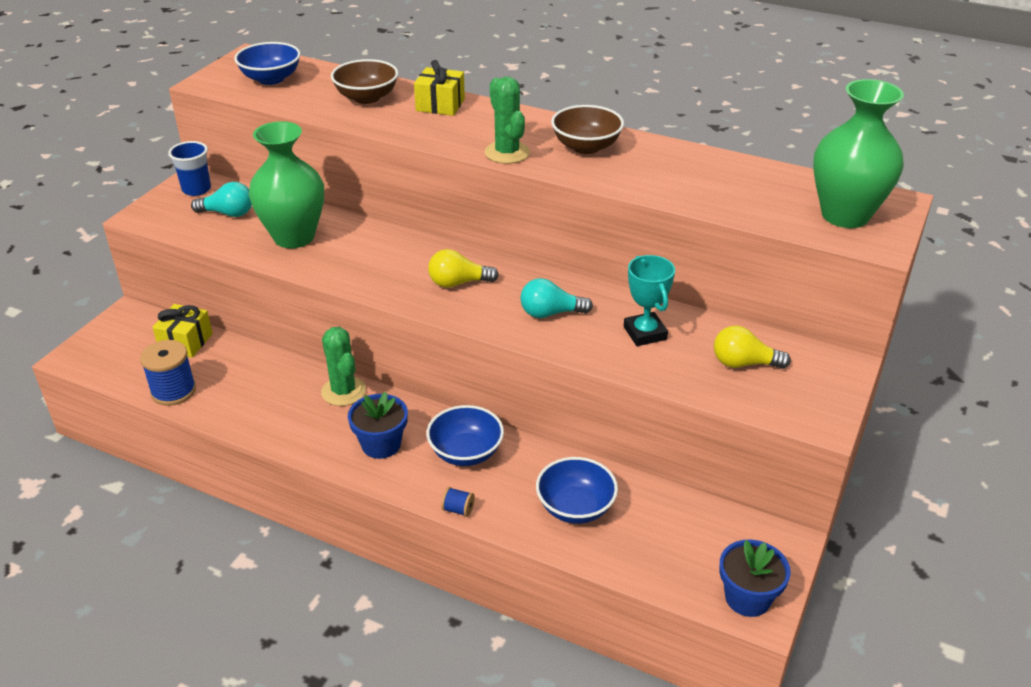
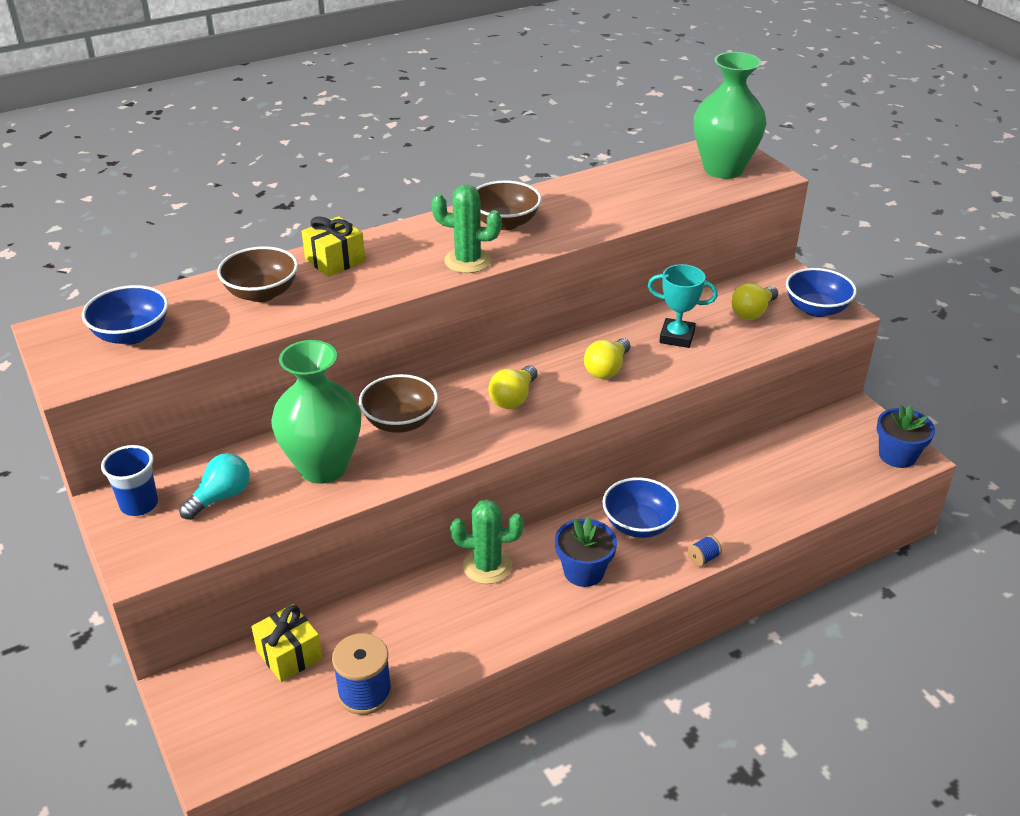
camera: 55 degrees left, 0 degrees up
turquoise light bulb [520,278,593,318] -> yellow light bulb [584,338,630,379]
blue bowl [536,457,618,524] -> blue bowl moved to [786,268,857,317]
none -> brown bowl [359,374,438,433]

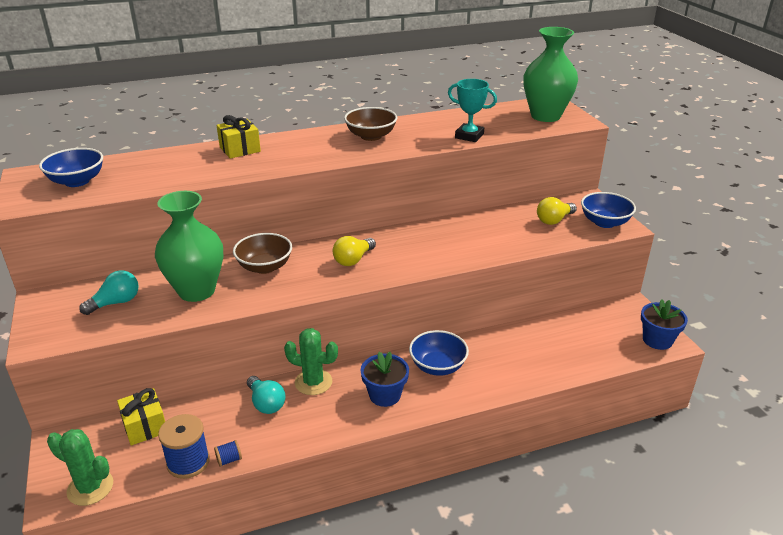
camera: 10 degrees right, 5 degrees down
blue cup [101,445,158,516] -> none
brown bowl [217,246,298,302] -> none
green cactus [432,184,502,273] -> green cactus moved to [47,429,113,506]
yellow light bulb [584,338,630,379] -> none
turquoise trophy [648,264,718,348] -> turquoise trophy moved to [448,79,497,142]
blue spool [687,535,722,567] -> blue spool moved to [214,440,242,467]
none -> turquoise light bulb [247,376,286,414]

